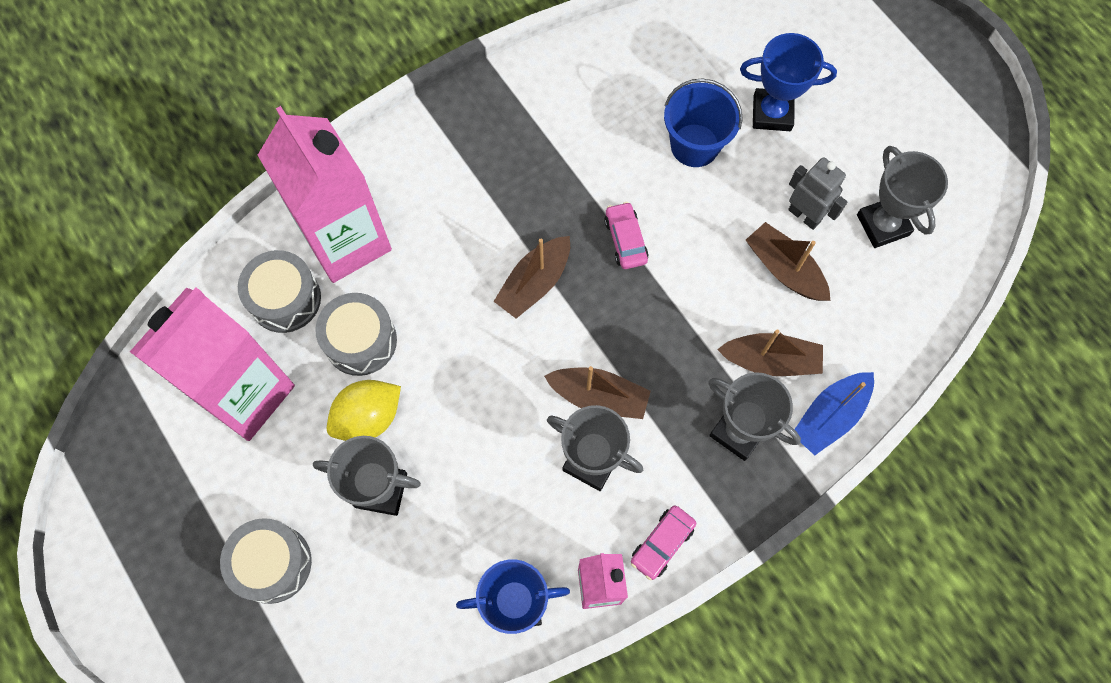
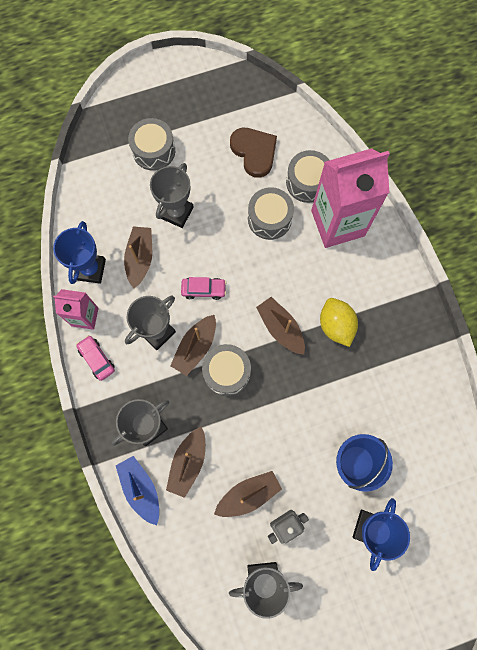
camera: 105 degrees right, 5 degrees up
pink carton [130,288,295,441] -> brown heart [230,128,277,178]
yellow lemon [327,380,401,441] -> yellow lemon moved to [320,298,358,347]
pink car [604,202,649,269] -> pink car moved to [181,277,226,300]
none -> brown boat [124,226,152,288]
none -> grey drum [202,344,251,396]

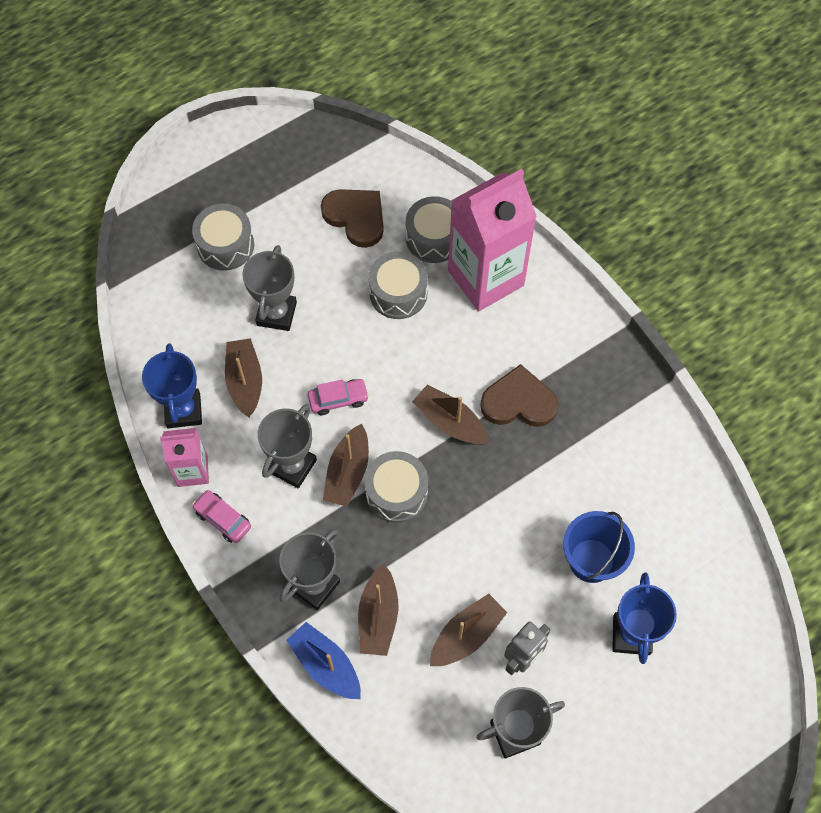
camera: 15 degrees left, 10 degrees down
yellow lemon [320,298,358,347] -> brown heart [480,364,558,427]

